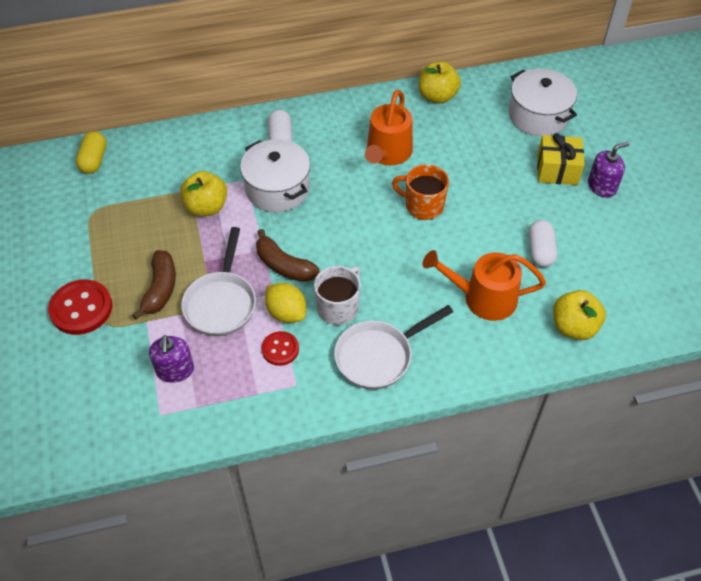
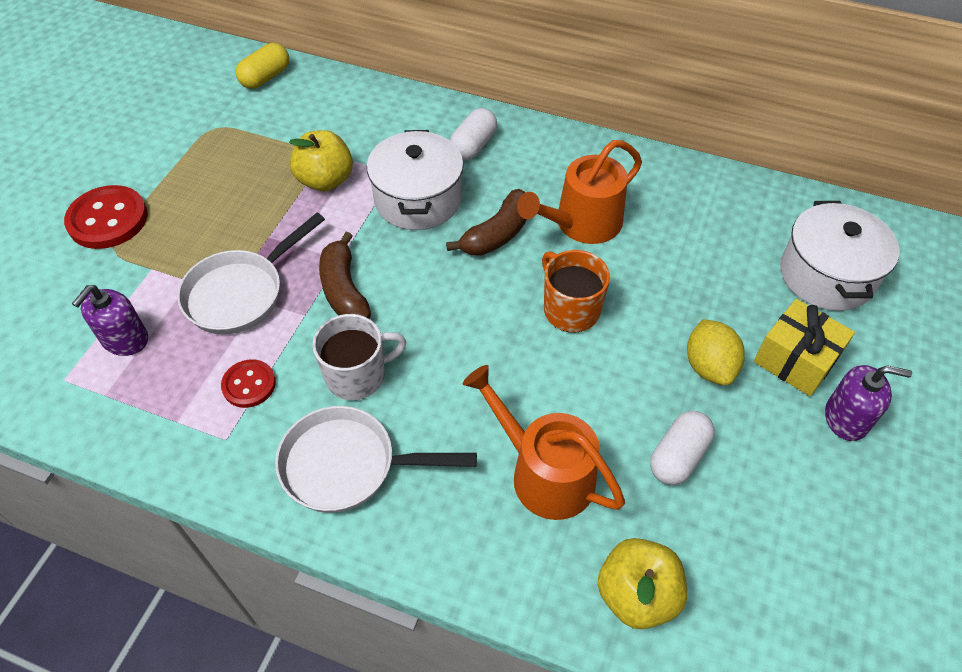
camera: 35 degrees right, 0 degrees up
brown banana [132,250,176,320] -> brown banana moved to [446,189,527,256]
yellow lemon [265,283,306,323] -> yellow lemon moved to [687,319,745,386]
yellow apple [419,62,461,104] -> none

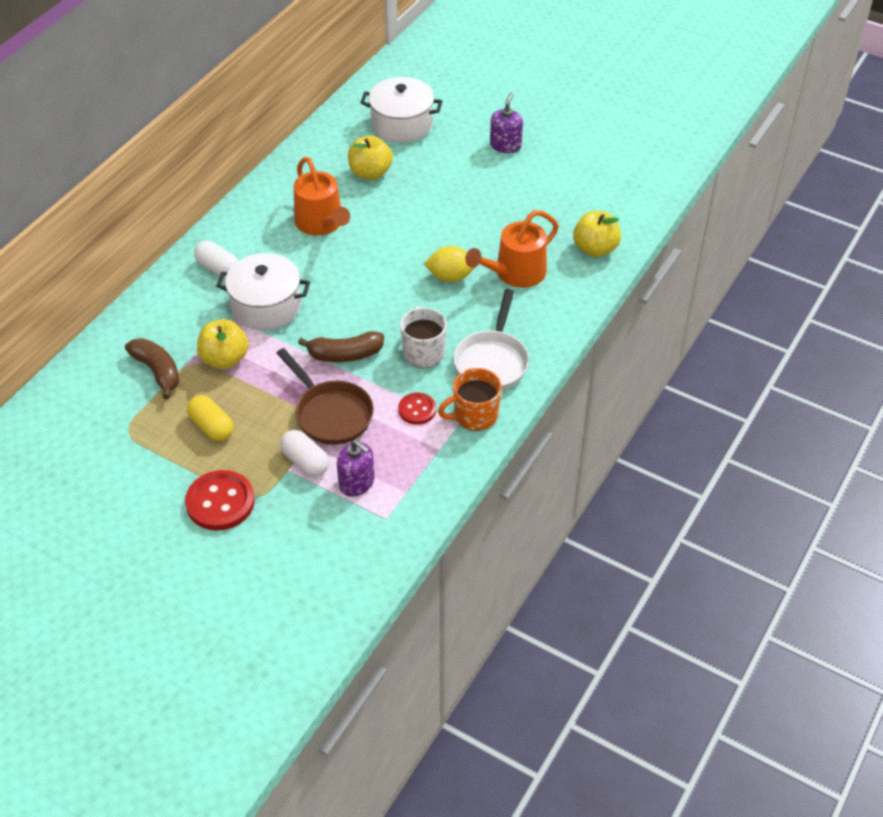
camera: 80 degrees left, 5 degrees down
white pan [177,213,325,334] -> brown pan [277,348,374,445]
yellow capsule [236,43,289,89] -> yellow capsule moved to [187,395,233,441]
brown banana [446,189,527,256] -> brown banana moved to [125,338,180,399]
orange mug [542,250,610,333] -> orange mug moved to [438,368,502,431]
white capsule [650,411,714,485] -> white capsule moved to [280,430,329,477]
yellow lemon [687,319,745,386] -> yellow lemon moved to [424,246,474,282]
yellow gift [754,299,855,397] -> none
none -> yellow apple [348,135,393,180]

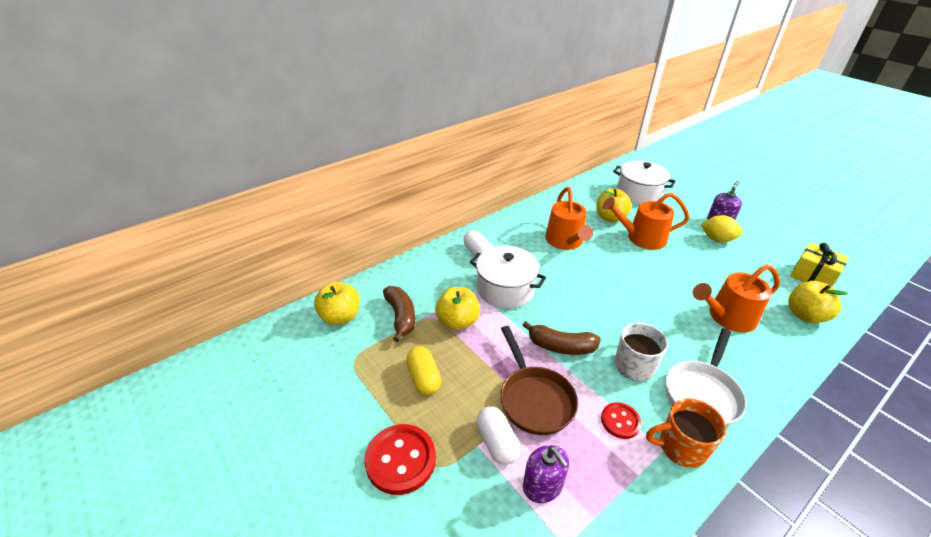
camera: 20 degrees right, 10 degrees down
yellow lemon [424,246,474,282] -> yellow lemon moved to [700,215,743,242]
none -> yellow apple [314,282,360,325]
none -> orange watering can [602,193,690,250]
none -> yellow gift [790,243,849,286]

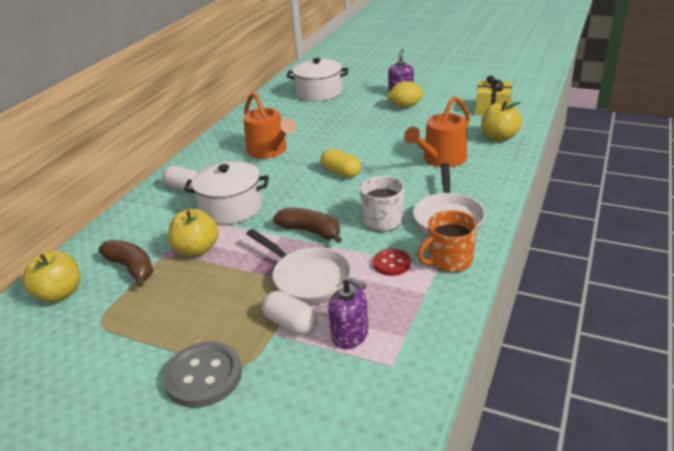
camera: 25 degrees left, 5 degrees down
red button [365,424,436,495] -> grey button [163,342,242,408]
yellow capsule [406,346,441,395] -> yellow capsule moved to [321,149,361,178]
brown pan [500,326,578,435] -> white pan [246,229,352,304]
brown banana [523,321,601,355] -> brown banana turned 135 degrees counterclockwise [273,208,342,243]
yellow apple [596,189,632,222] -> none
orange watering can [602,193,690,250] -> none

